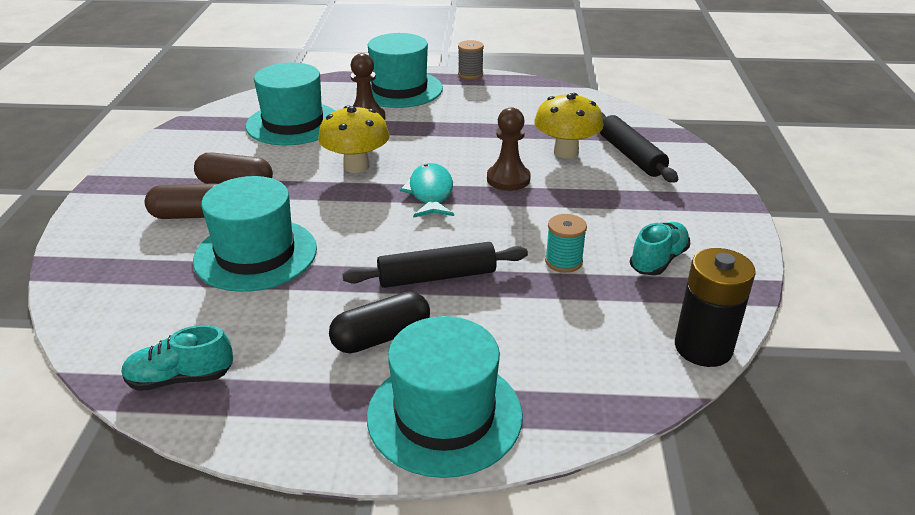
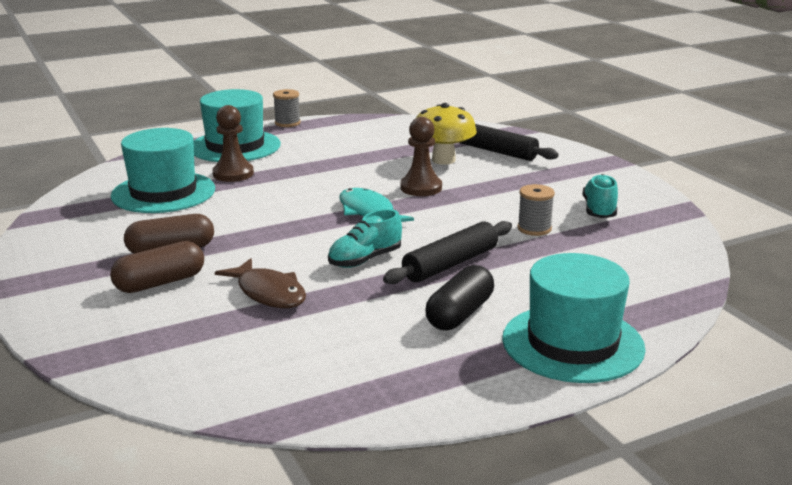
camera: 30 degrees left, 10 degrees down
turquoise shoe [121,325,233,391] -> turquoise shoe moved to [328,209,402,268]
turquoise hat [193,176,317,292] -> brown fish [215,258,306,308]
yellow mushroom [318,105,390,173] -> none
turquoise spool [545,214,587,273] -> grey spool [517,184,555,236]
black battery [675,248,756,367] -> none

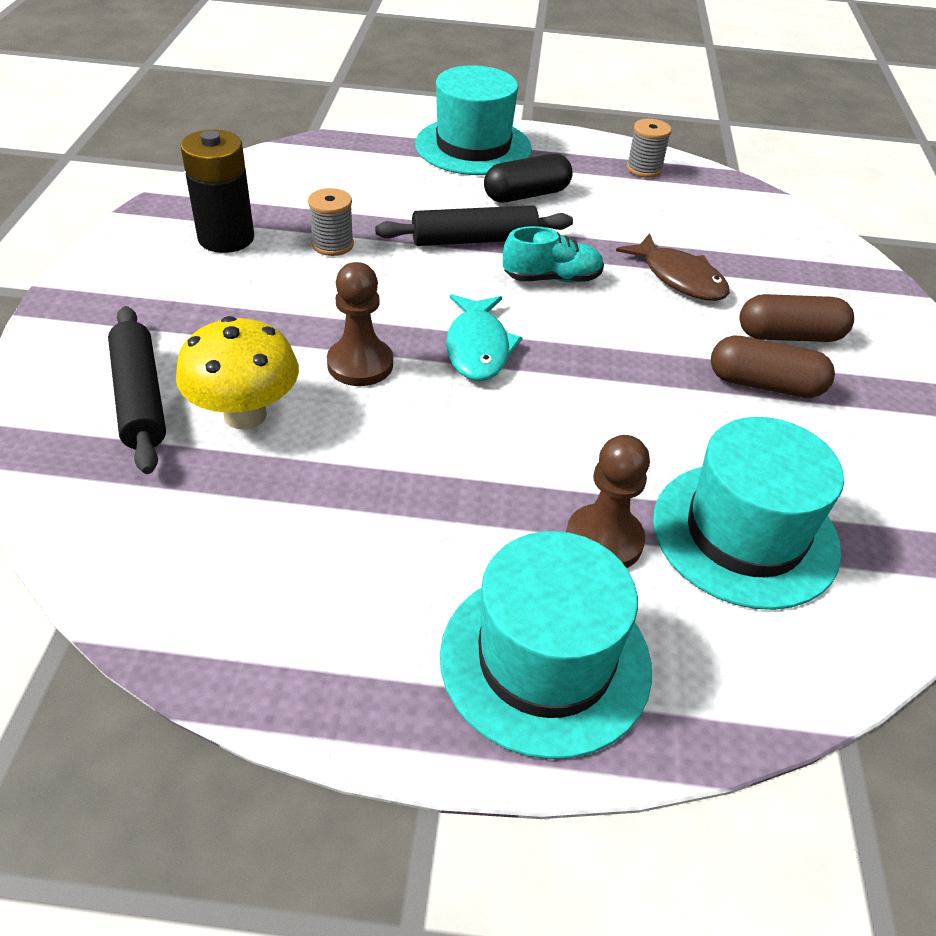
camera: 150 degrees left, 20 degrees up
brown fish [215,258,306,308] -> brown fish turned 150 degrees clockwise [616,233,730,301]
grey spool [273,89,301,127] -> grey spool moved to [627,119,672,178]
turquoise shoe [583,174,618,218] -> black battery [181,130,254,253]

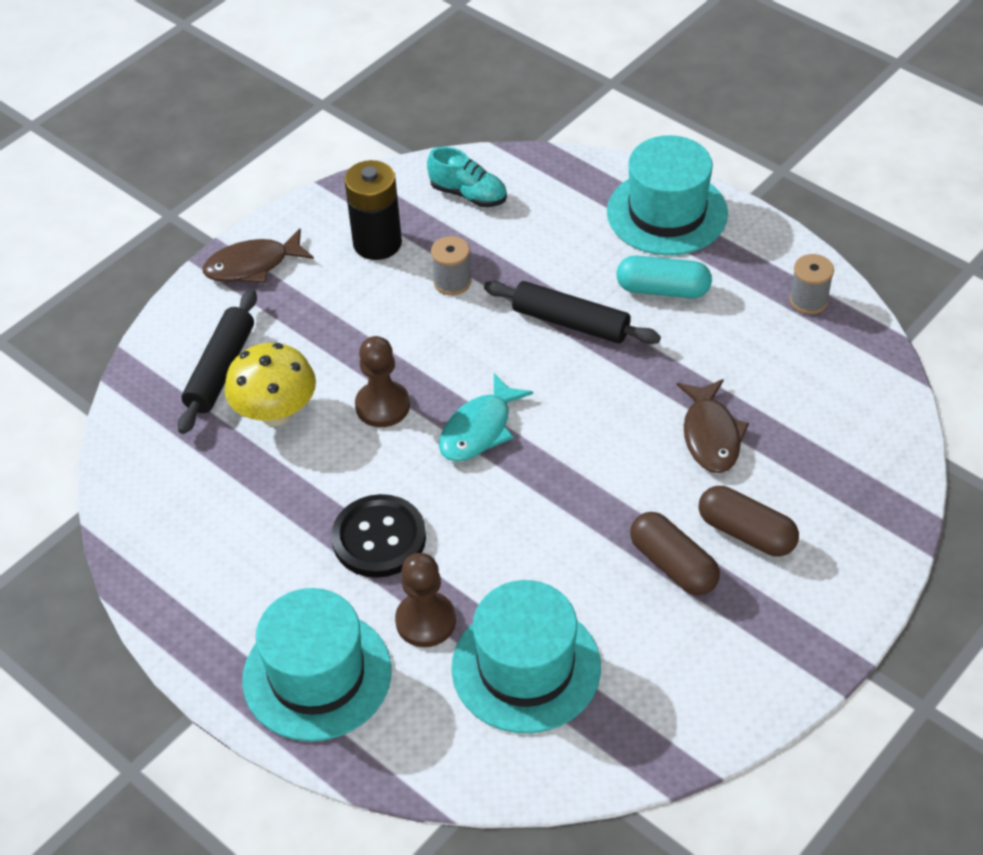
camera: 40 degrees right, 5 degrees up
black capsule [484,154,573,202] -> turquoise capsule [617,255,712,298]
turquoise shoe [503,226,604,283] -> turquoise shoe moved to [427,147,507,207]
none -> brown fish [203,229,314,283]
none -> black button [331,494,426,578]

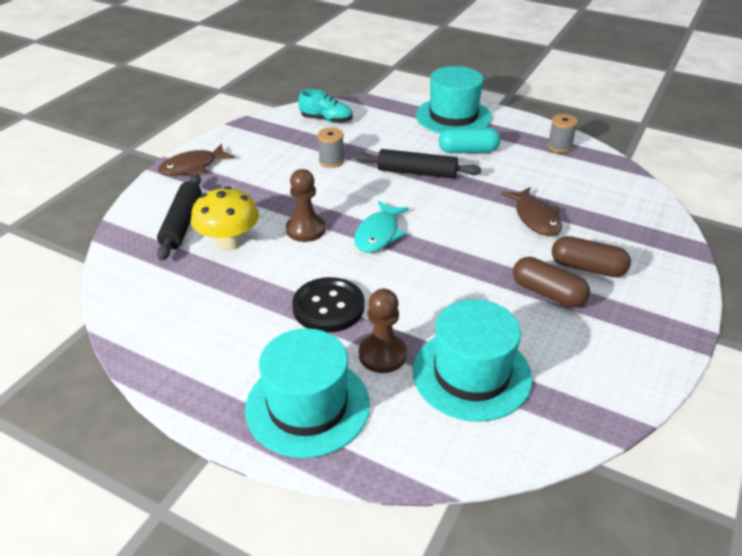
camera: 15 degrees left, 10 degrees down
black battery [344,160,402,260] -> none

